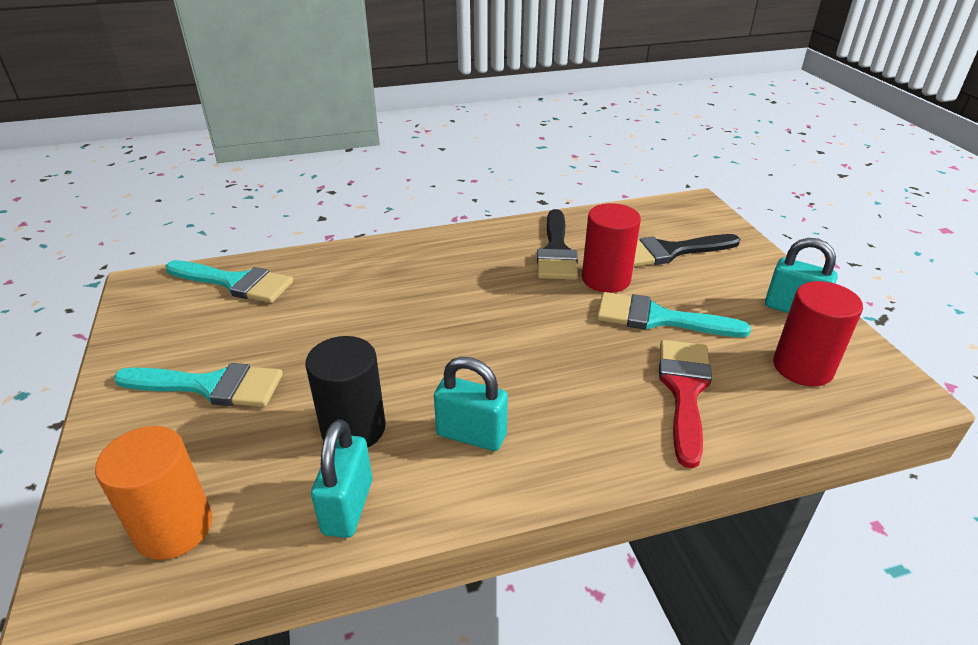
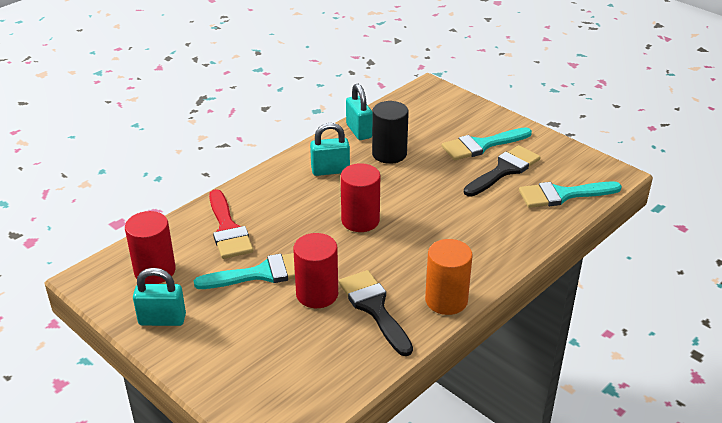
camera: 150 degrees right, 0 degrees up
orange cylinder [95,426,213,560] -> orange cylinder moved to [425,239,473,315]
black brush [633,234,740,267] -> black brush moved to [464,145,541,197]
none -> red cylinder [341,163,380,232]

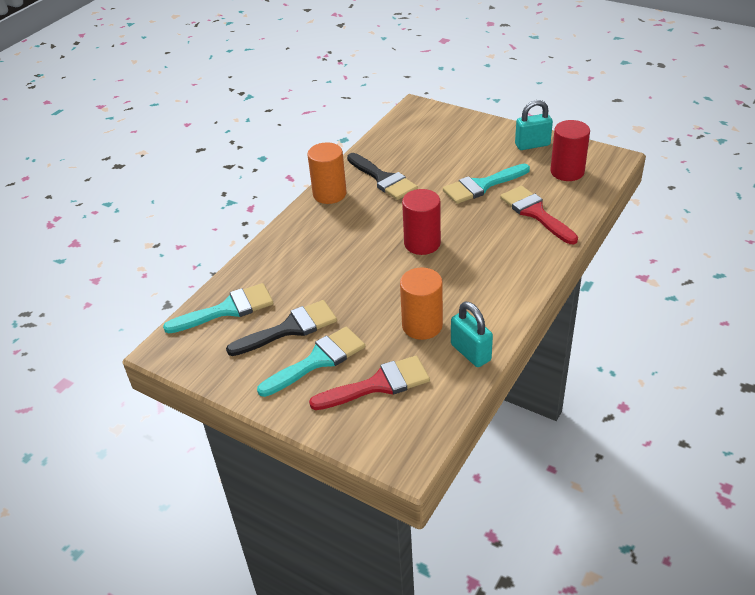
camera: 170 degrees right, 5 degrees up
red cylinder [293,233,338,308] -> none
turquoise padlock [310,123,350,176] -> none
black cylinder [372,101,409,164] -> orange cylinder [400,268,443,340]
black brush [464,145,541,197] -> black brush turned 150 degrees counterclockwise [226,300,337,356]
none -> red brush [309,356,430,410]

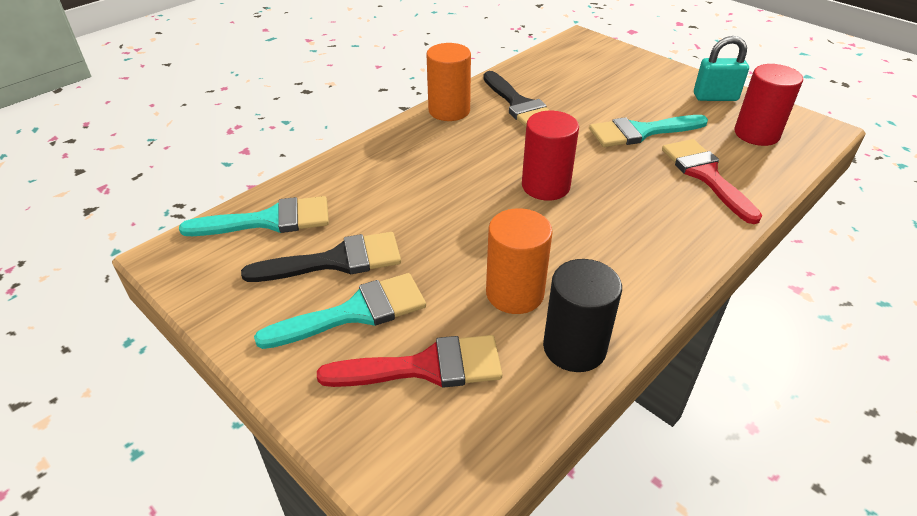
camera: 10 degrees right, 0 degrees up
turquoise padlock [451,302,493,367] -> black cylinder [543,259,622,372]

